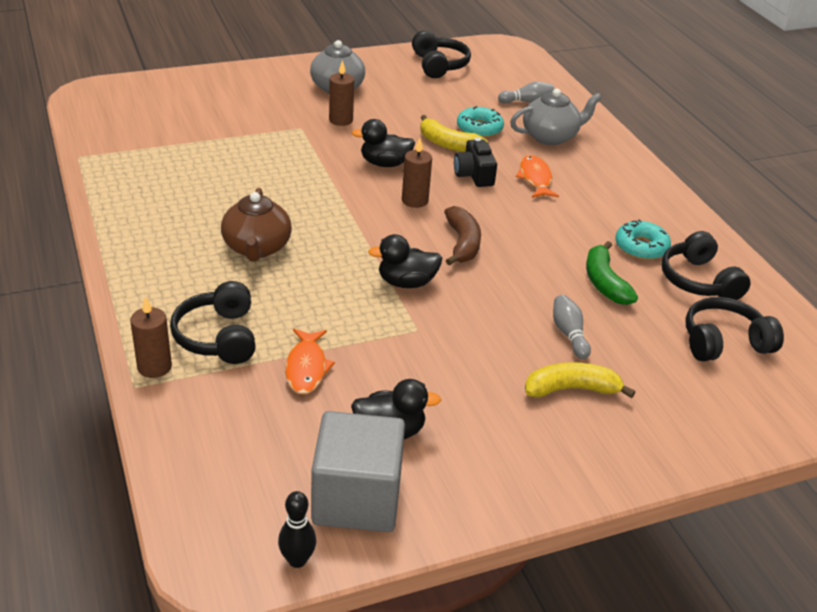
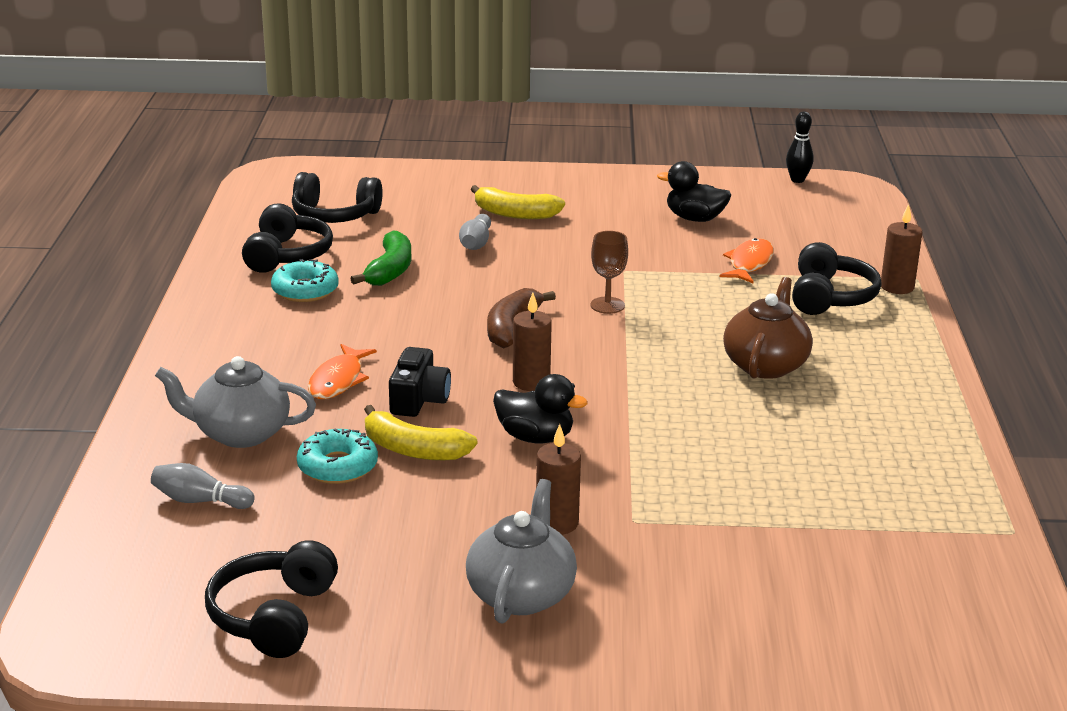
camera: 155 degrees left, 10 degrees down
grey cube [311,411,405,532] -> none
black duck [368,234,442,288] -> brown goblet [590,231,628,314]
yellow banana [420,115,488,152] -> yellow banana turned 150 degrees clockwise [364,405,478,460]

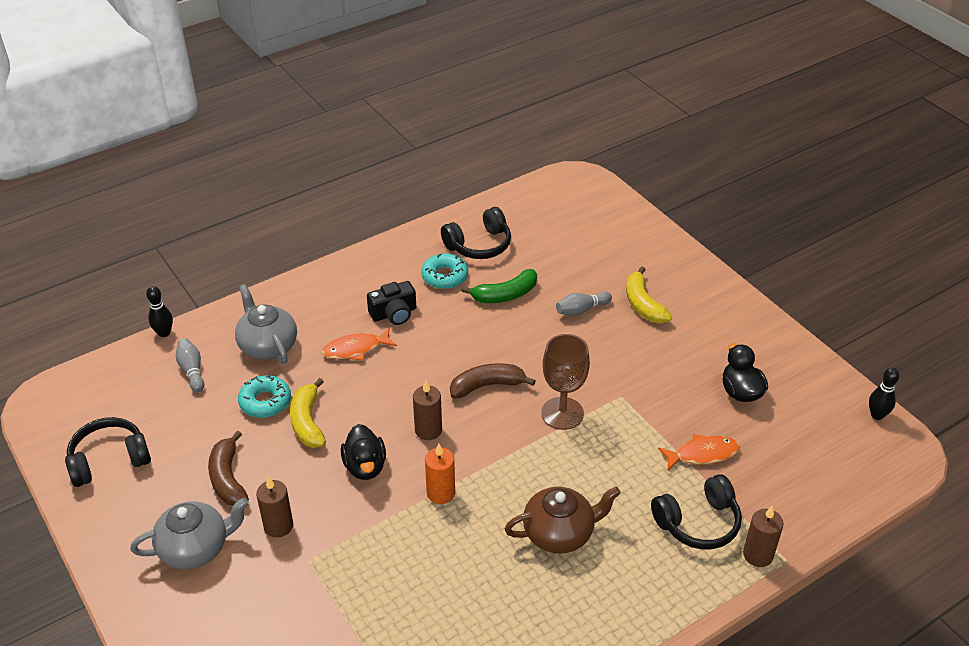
camera: 55 degrees right, 15 degrees up
black headphones [292,172,382,223] -> none
black camera [389,347,451,417] -> black camera moved to [367,281,416,325]
brown goblet [590,231,628,314] -> brown goblet [541,334,590,430], size x1.58
none -> black bowling pin [146,286,173,337]
none -> brown banana [208,431,249,506]
none -> orange candle [425,444,455,504]

